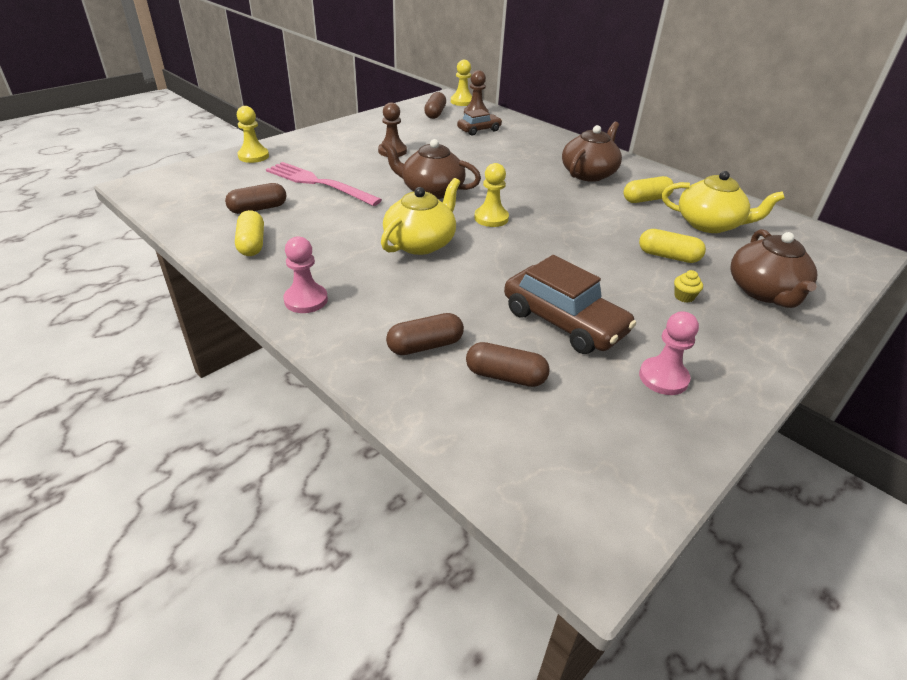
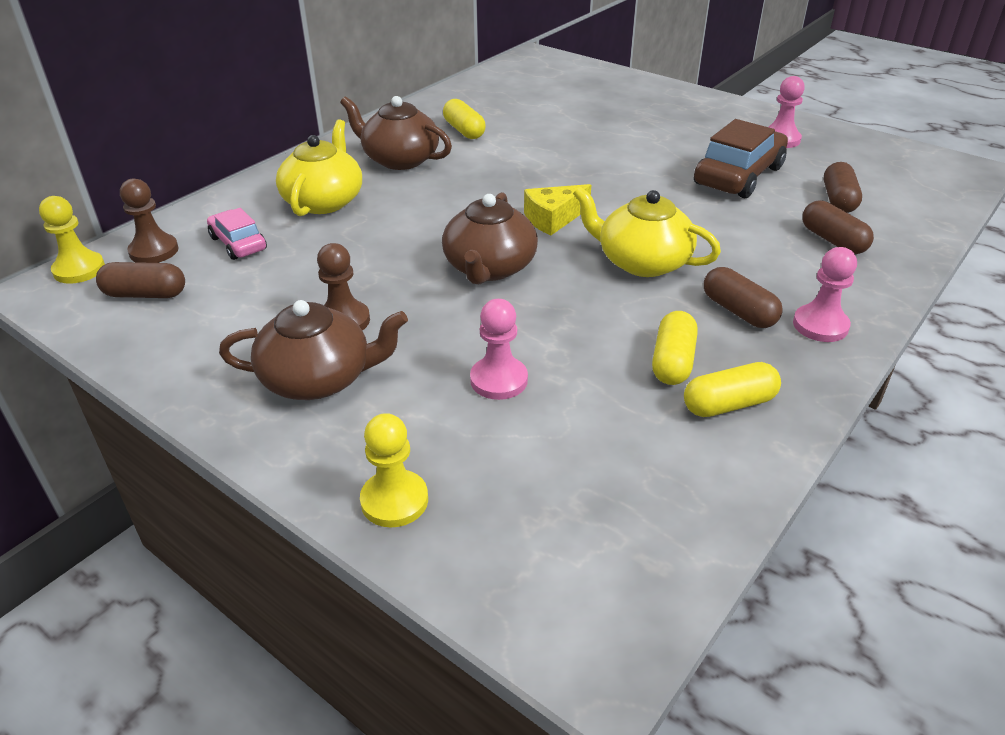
camera: 95 degrees left, 0 degrees up
brown capsule [225,183,286,214] -> brown capsule moved to [704,267,783,328]
pink fork [266,162,382,206] -> pink pawn [470,299,528,400]
brown car [457,109,502,136] -> pink car [207,208,267,260]
yellow pawn [474,163,509,227] -> yellow cheese [524,184,591,235]
yellow capsule [639,229,706,263] -> yellow capsule moved to [652,311,698,385]
yellow teapot [662,171,785,233] -> yellow teapot moved to [276,119,362,216]
yellow cupcake [674,270,703,303] -> none
brown teapot [731,229,817,308] -> brown teapot moved to [219,300,408,400]

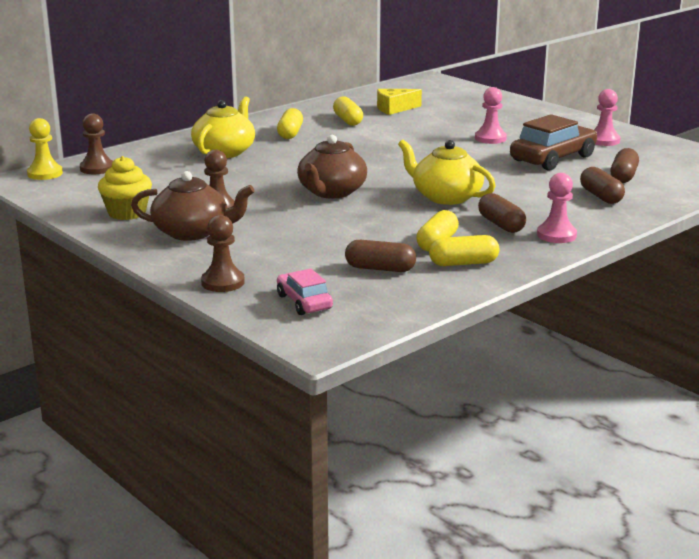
camera: 10 degrees right, 15 degrees down
brown capsule [96,262,185,298] -> brown capsule moved to [345,240,416,272]
pink car [207,208,267,260] -> pink car moved to [277,269,333,315]
brown teapot [340,96,452,170] -> yellow capsule [277,108,303,139]
yellow pawn [360,413,428,528] -> brown pawn [201,215,245,292]
pink pawn [470,299,528,400] -> pink pawn moved to [475,87,507,144]
yellow cheese [524,184,591,235] -> yellow cheese moved to [377,89,422,115]
none -> yellow cupcake [98,156,152,220]

